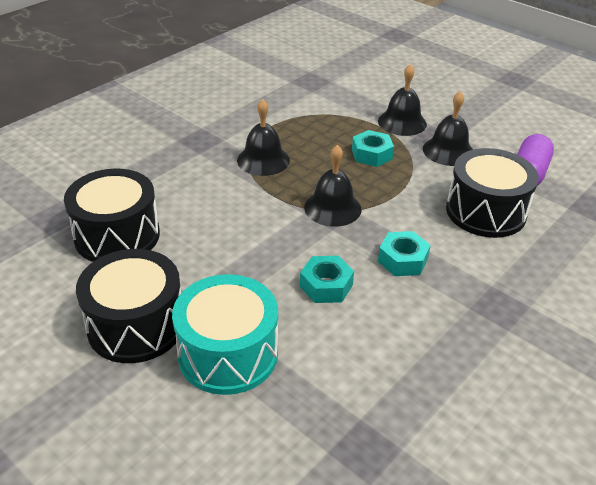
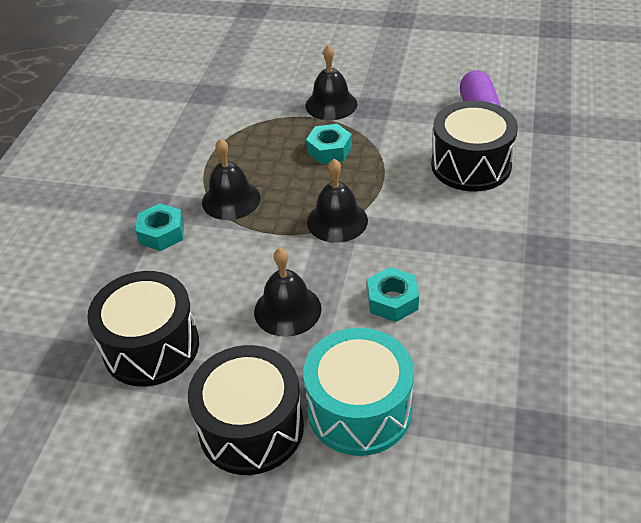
camera: 25 degrees left, 5 degrees up
turquoise nut [378,231,431,276] -> turquoise nut moved to [136,203,184,251]
black bell [423,91,473,166] -> black bell moved to [254,248,322,337]

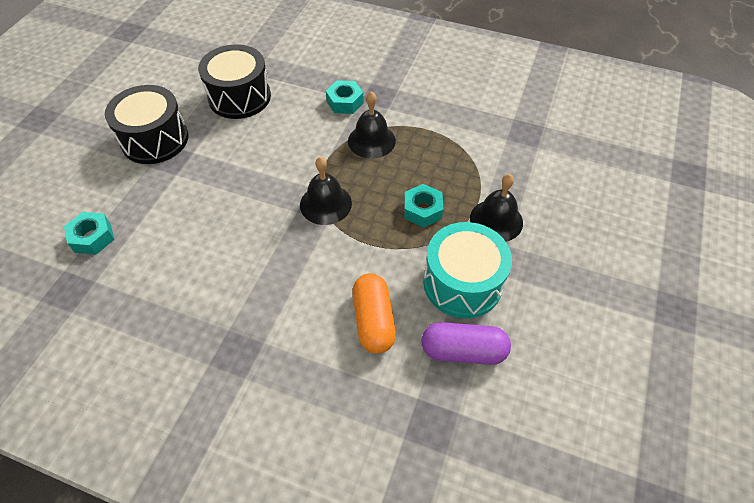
camera: 95 degrees right, 10 degrees up
black bell [254,248,322,337] -> none
turquoise drum [303,328,414,456] -> turquoise drum moved to [423,222,512,318]
turquoise nut [367,267,419,322] -> turquoise nut moved to [64,212,114,255]
black drum [431,101,518,192] -> orange capsule [352,273,396,354]

